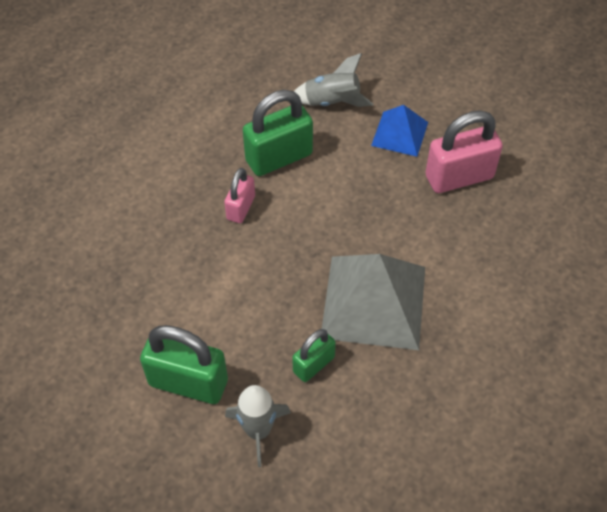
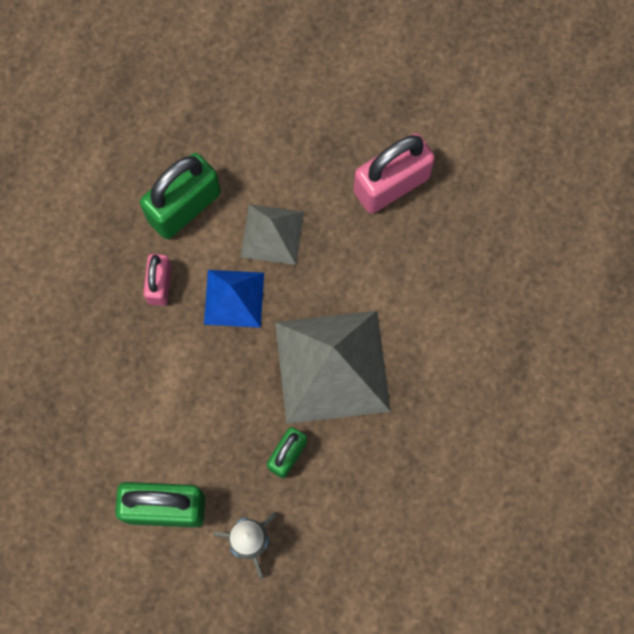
camera: 15 degrees left, 20 degrees up
grey rocket [294,53,373,107] -> none
blue pyramid [371,105,428,157] -> blue pyramid moved to [204,270,264,328]
none -> grey pyramid [241,204,304,265]

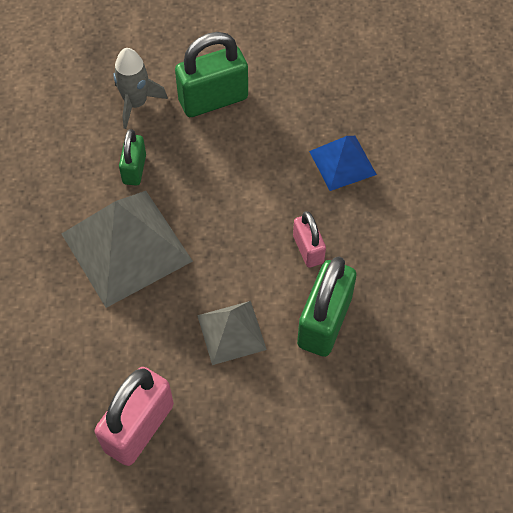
camera: 155 degrees right, 15 degrees down
blue pyramid [204,270,264,328] -> blue pyramid moved to [309,136,377,191]

